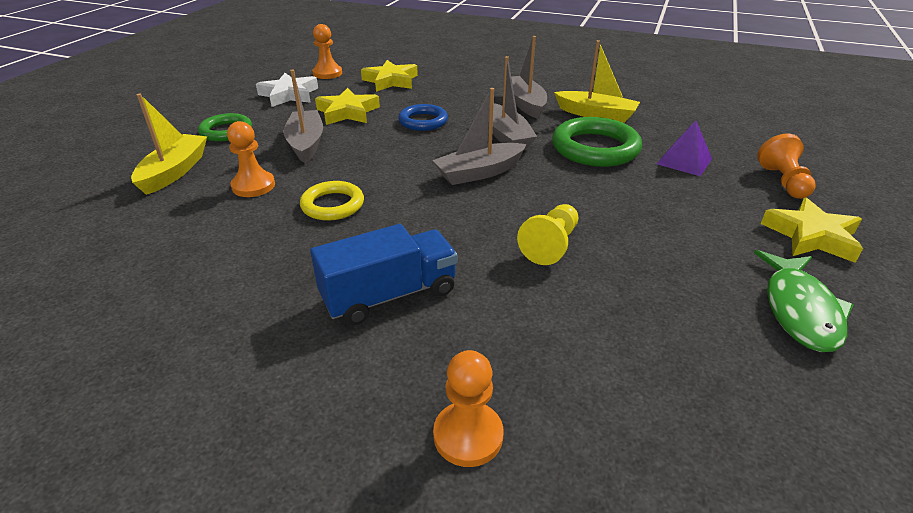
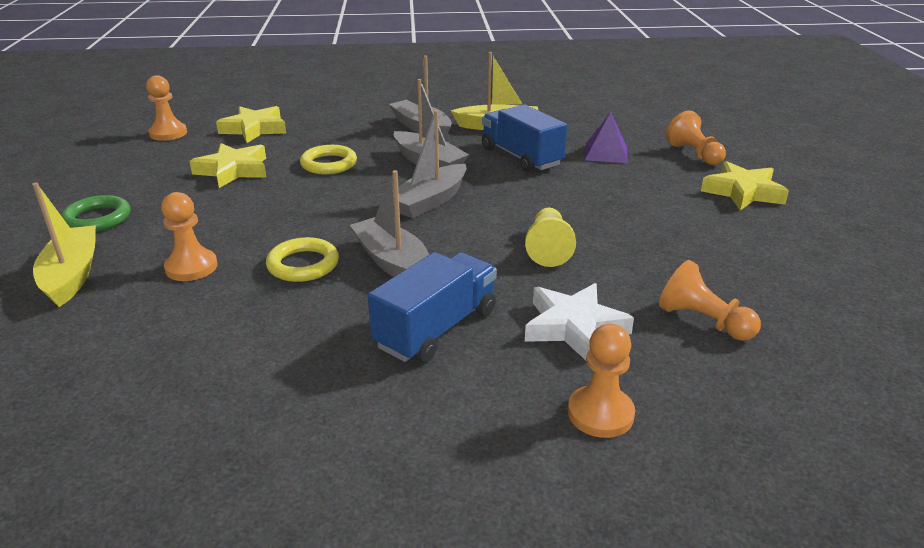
camera: 25 degrees left, 5 degrees down
white star [256,73,318,107] -> white star moved to [525,283,634,360]
grey boat [283,69,323,163] -> grey boat moved to [350,170,429,277]
blue ring [398,104,448,131] -> yellow ring [300,145,357,174]
green ring [552,117,642,167] -> blue truck [482,104,567,172]
green fish [754,250,853,352] -> none
none -> orange pawn [659,260,761,341]

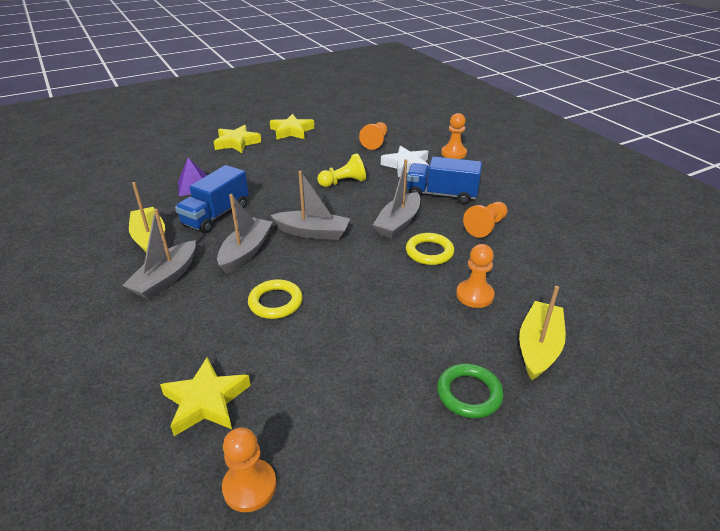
camera: 115 degrees left, 5 degrees up
yellow boat [32,182,96,307] -> yellow boat turned 150 degrees clockwise [519,286,566,380]
yellow star [189,143,266,188] -> yellow star moved to [270,114,314,140]
orange pawn [666,111,726,165] -> orange pawn moved to [463,202,508,238]

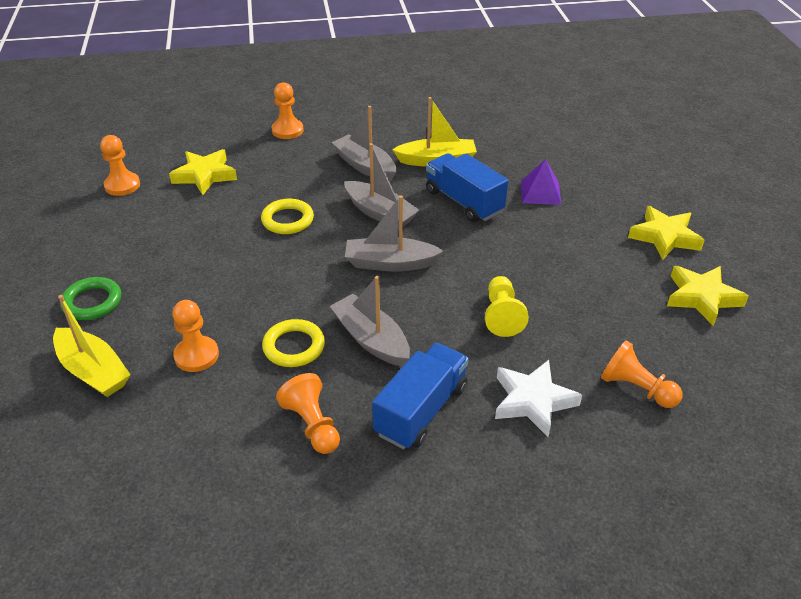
camera: 110 degrees right, 5 degrees up
grey boat [271,171,350,240] -> grey boat turned 60 degrees clockwise [345,196,443,272]
orange pawn [441,113,467,159] -> orange pawn moved to [272,82,304,139]

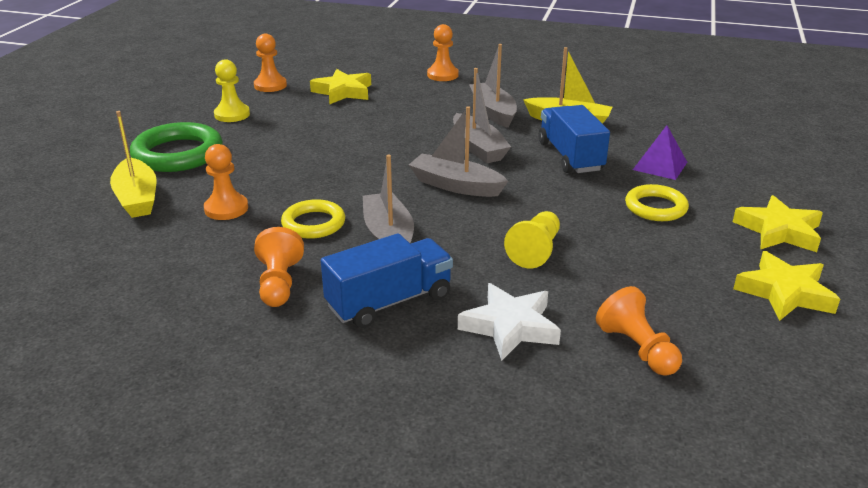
camera: 25 degrees right, 10 degrees down
green ring [60,277,121,320] -> green ring [130,122,223,172], size x1.63
yellow ring [261,199,314,234] -> yellow ring moved to [625,184,689,221]
none -> yellow pawn [214,59,250,122]

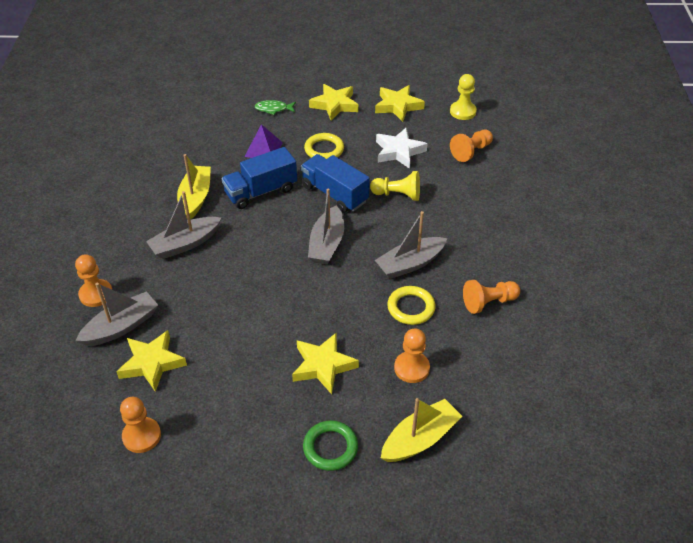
camera: 105 degrees left, 15 degrees up
green ring [130,122,223,172] -> green ring [303,420,358,471], size x0.61
yellow pawn [214,59,250,122] -> yellow pawn moved to [450,74,477,120]
blue truck [321,233,453,328] -> blue truck moved to [301,154,370,212]
grey boat [453,68,511,163] -> grey boat moved to [76,283,158,346]
white star [458,283,561,361] -> white star moved to [376,128,427,169]
none -> green fish [255,100,296,115]
none -> yellow star [292,333,359,394]

